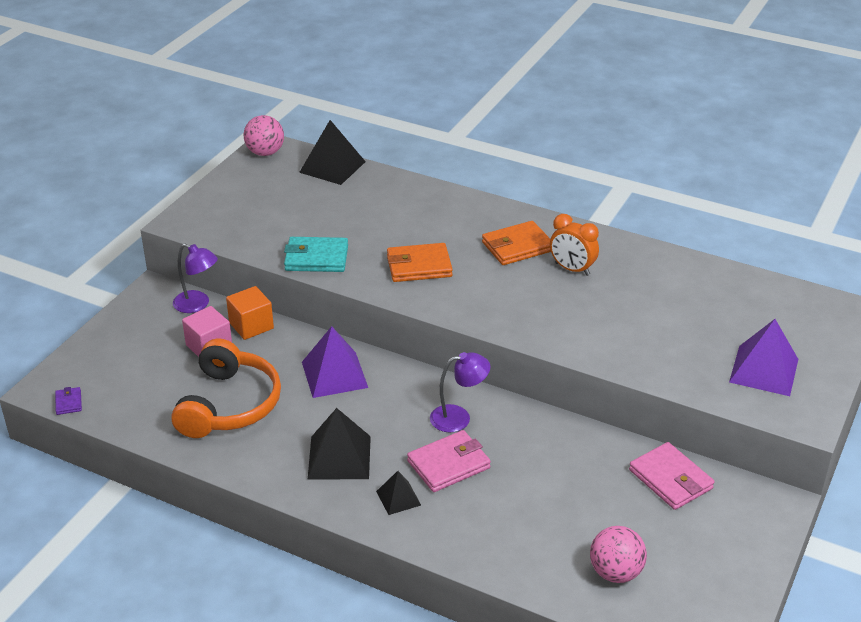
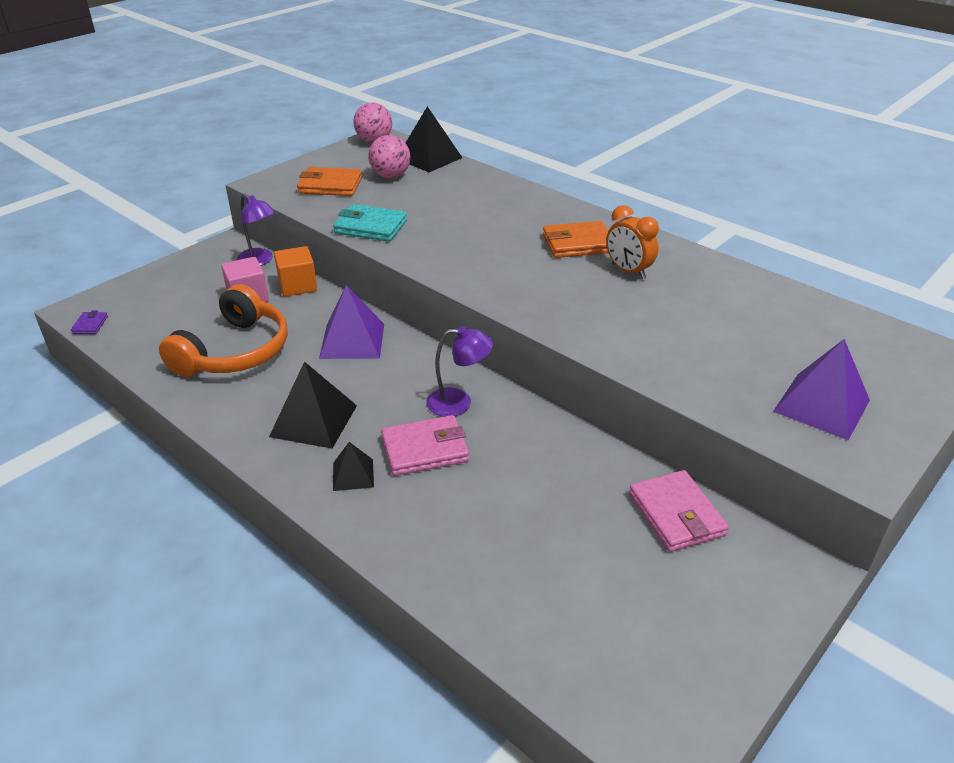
camera: 15 degrees right, 0 degrees up
orange wallet [387,243,453,282] -> orange wallet moved to [297,167,362,196]
pink ball [590,526,647,583] -> pink ball moved to [368,135,410,178]

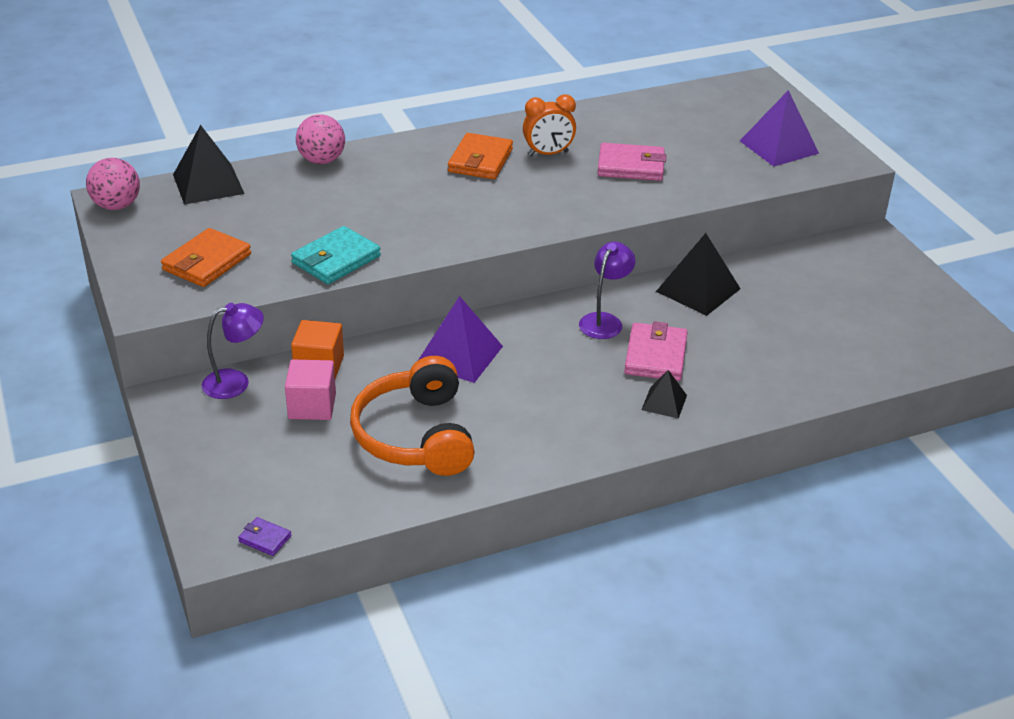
camera: 65 degrees left, 0 degrees up
orange headphones [159,284,288,377] -> orange headphones turned 150 degrees counterclockwise [350,356,475,476]
black pyramid [269,362,357,449] -> black pyramid moved to [656,233,741,316]
pink ball [368,135,410,178] -> pink ball moved to [296,114,345,164]
pink wallet [629,470,729,552] -> pink wallet moved to [597,143,666,181]

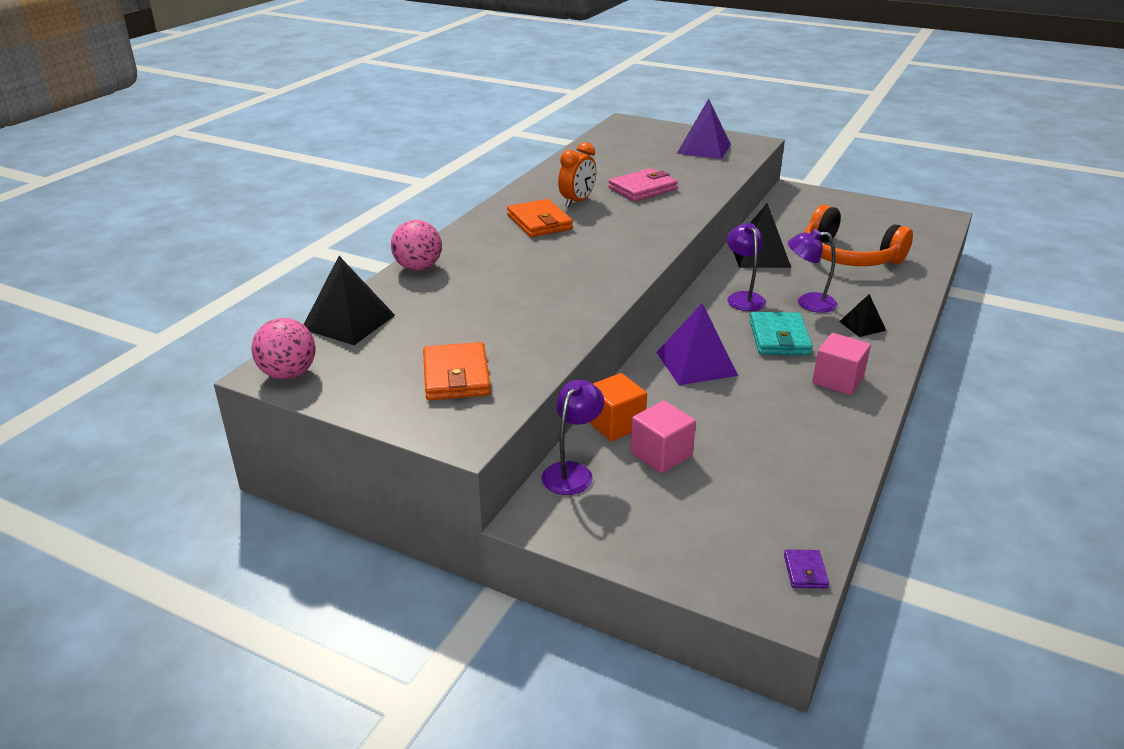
camera: 40 degrees left, 5 degrees down
purple wallet [238,517,291,556] -> purple wallet turned 75 degrees counterclockwise [784,549,829,588]
turquoise wallet [291,226,381,284] -> turquoise wallet moved to [750,312,813,355]
orange headphones [350,356,475,476] -> orange headphones moved to [805,205,913,266]
pink wallet [624,321,688,381] -> purple lamp [788,229,837,313]
none -> pink cube [812,333,871,395]

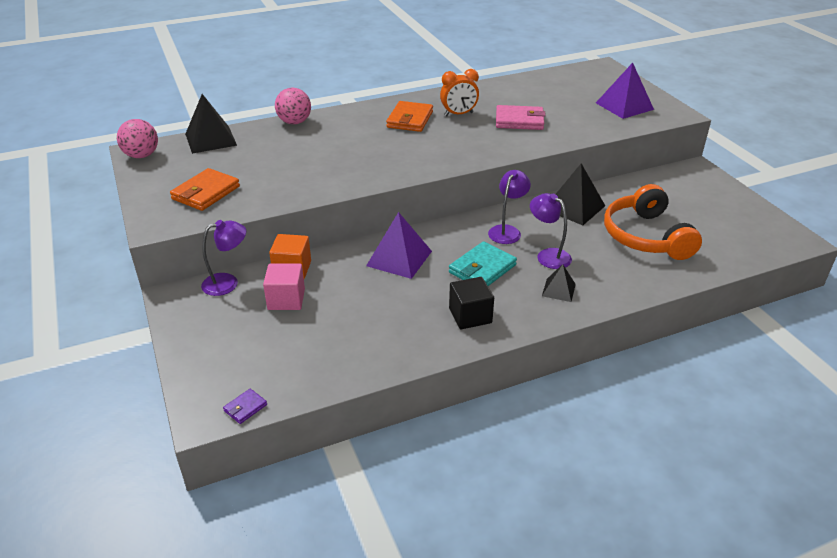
camera: 40 degrees right, 5 degrees up
pink cube [812,333,871,395] -> black cube [449,277,494,329]

